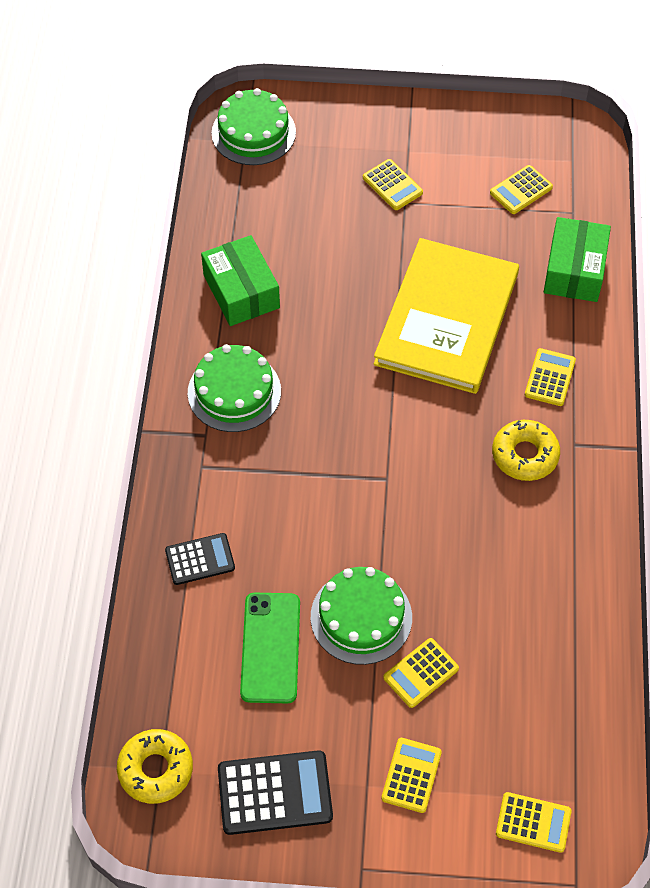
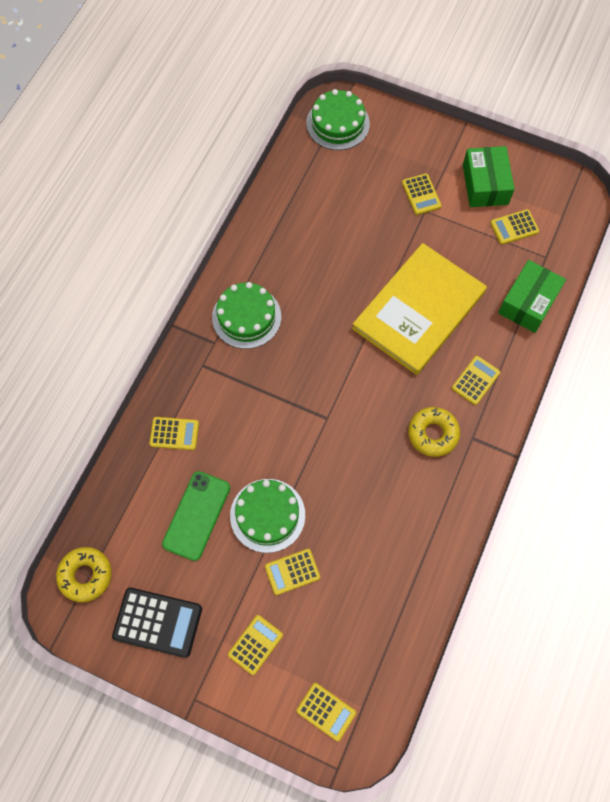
camera: 20 degrees right, 10 degrees up
black calculator [165,533,235,585] -> yellow calculator [149,417,199,450]
green box [201,235,280,326] -> green box moved to [463,146,515,207]

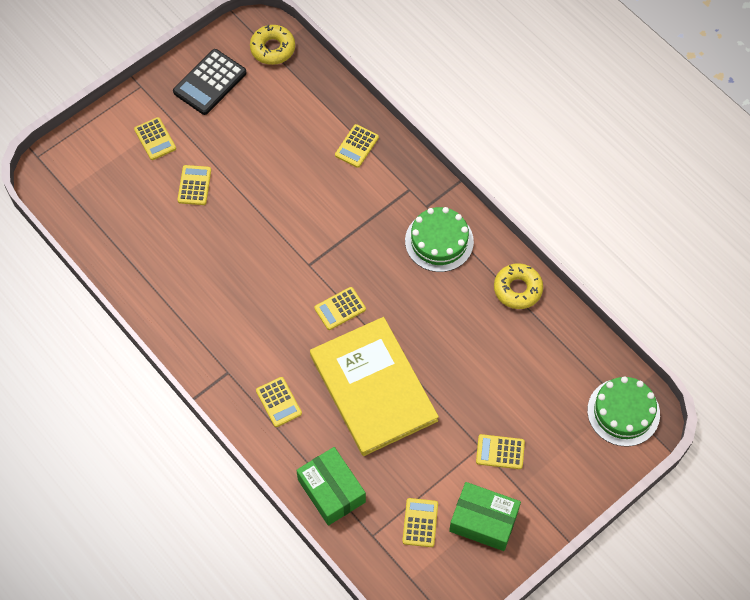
camera: 115 degrees right, 5 degrees down
green phone [162,471,230,561] -> none
green cake [230,479,305,553] -> none
yellow calculator [296,683,356,741] -> yellow calculator moved to [314,287,366,330]
yellow donut [408,407,460,457] -> yellow donut moved to [494,263,543,309]

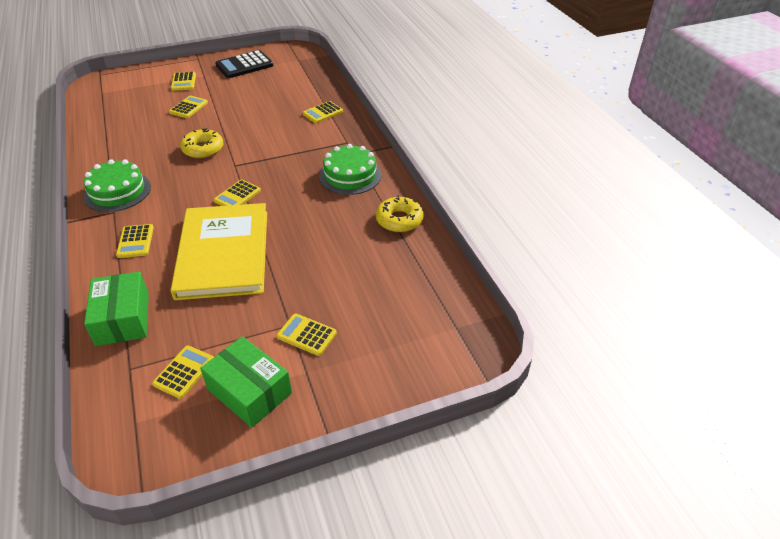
camera: 20 degrees right, 20 degrees down
yellow donut [250,25,295,65] -> yellow donut moved to [180,128,223,158]
yellow calculator [314,287,366,330] -> yellow calculator turned 45 degrees counterclockwise [214,180,261,206]
green cake [587,376,660,447] -> green cake moved to [83,159,151,212]

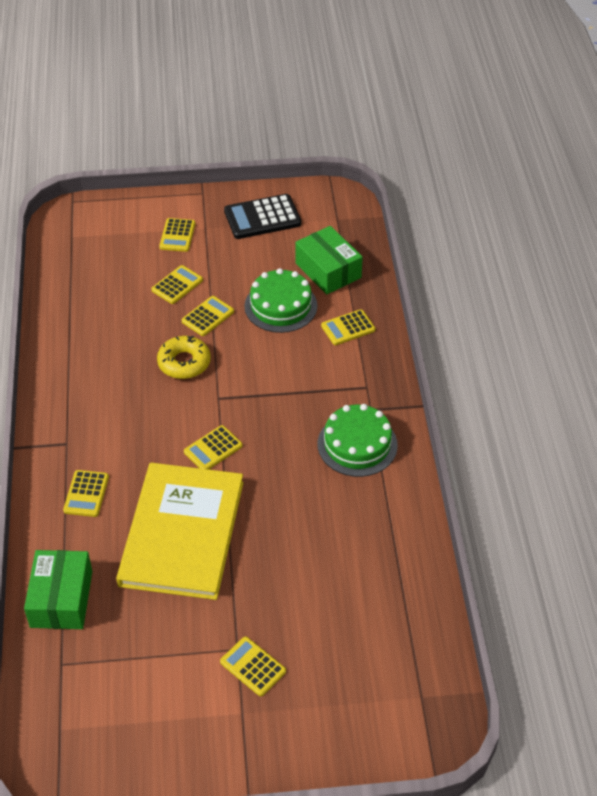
camera: 15 degrees right, 5 degrees up
green cake [83,159,151,212] -> green cake moved to [244,268,318,333]
yellow calculator [152,346,214,399] -> yellow calculator moved to [182,296,234,336]
green box [200,336,292,428] -> green box moved to [295,226,363,294]
yellow donut [376,195,424,232] -> none

